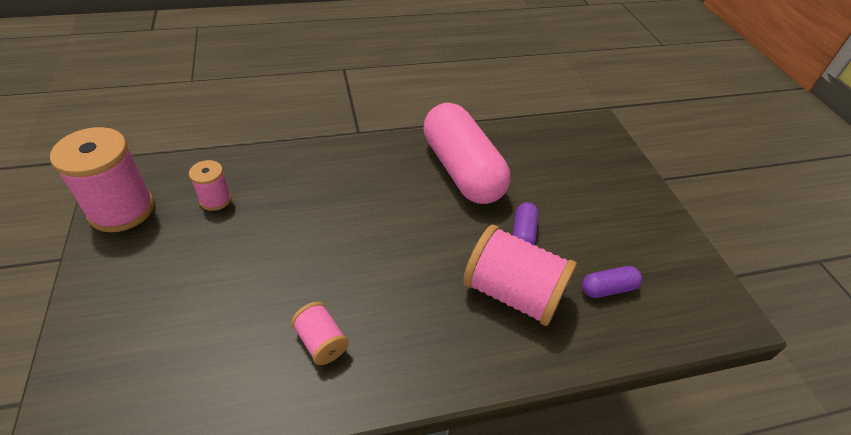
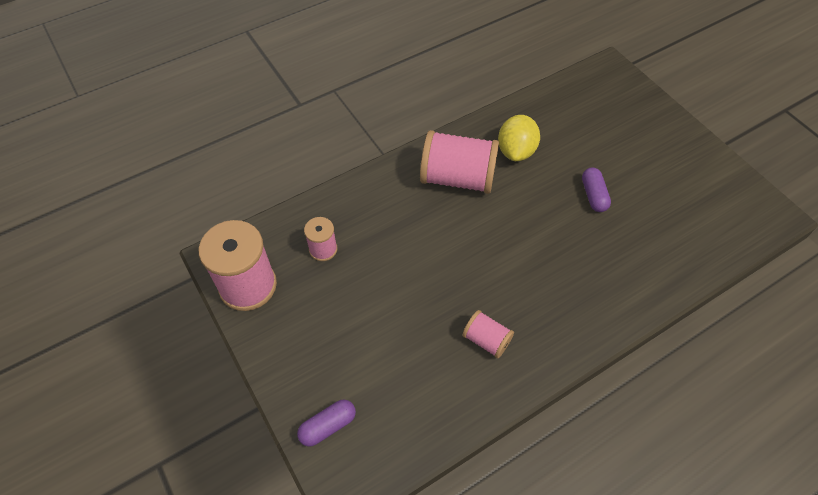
camera: 15 degrees left, 10 degrees up
pink capsule [424,103,511,204] -> yellow lemon [498,115,540,161]
pink spool [463,225,577,326] -> pink spool moved to [420,130,499,194]
purple capsule [582,266,642,298] -> purple capsule moved to [297,399,356,447]

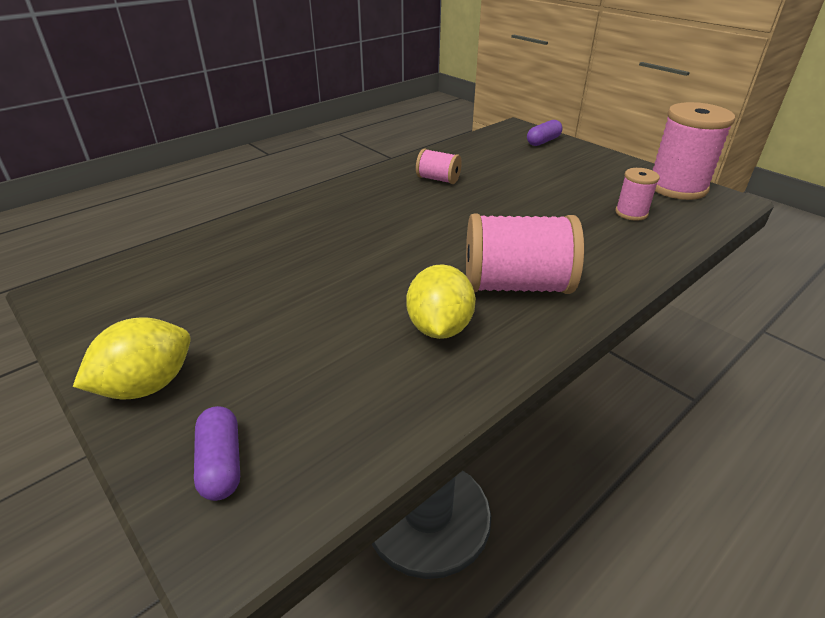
camera: 170 degrees right, 20 degrees down
purple capsule [582,168,611,212] -> purple capsule moved to [194,406,240,501]
none -> yellow lemon [73,317,191,400]

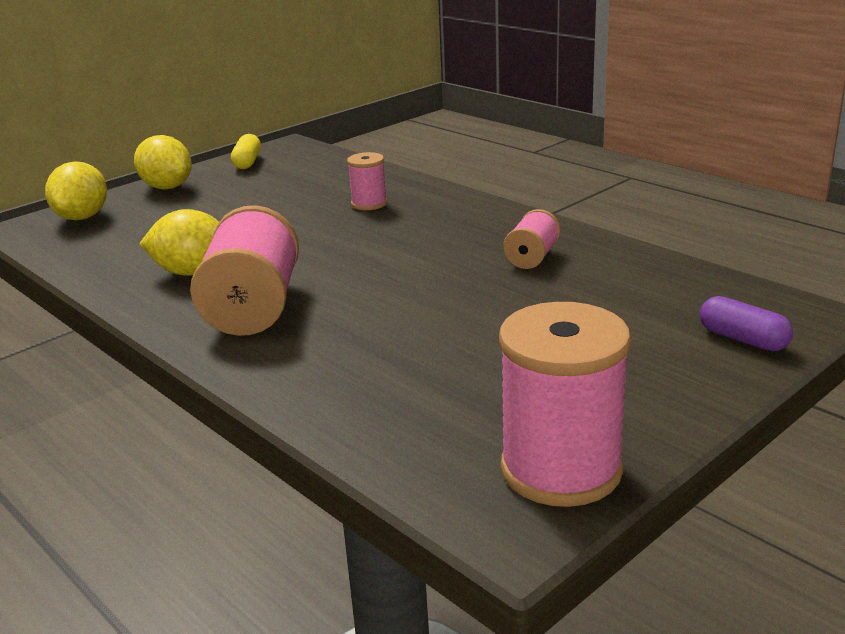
camera: 90 degrees right, 10 degrees down
purple capsule [194,406,240,501] -> yellow lemon [45,161,107,220]
pink spool [615,168,660,221] -> pink spool moved to [347,152,387,210]
none -> yellow capsule [231,134,261,169]

